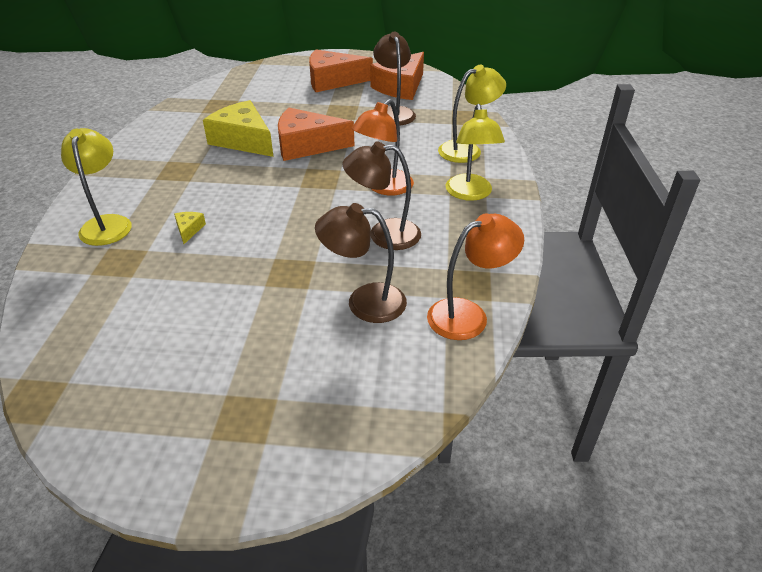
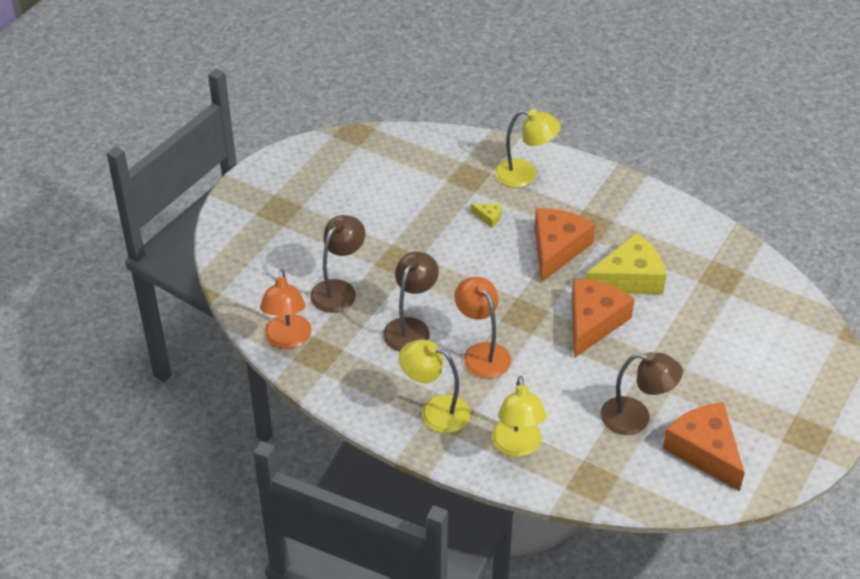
camera: 115 degrees right, 5 degrees up
orange cheese [309,50,373,92] -> orange cheese moved to [535,208,595,283]

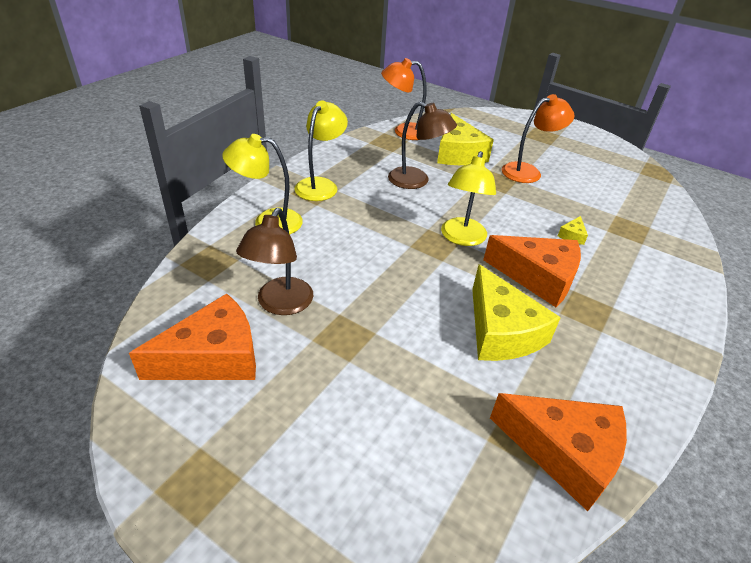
camera: 90 degrees right, 5 degrees down
brown lamp [310,215,365,313] -> yellow cheese [437,113,494,165]
orange lamp [454,277,511,378] -> orange lamp moved to [502,94,575,183]
yellow lamp [495,109,561,188] -> yellow lamp moved to [441,151,496,246]
orange cheese [571,278,635,358] -> orange cheese moved to [490,393,627,511]

